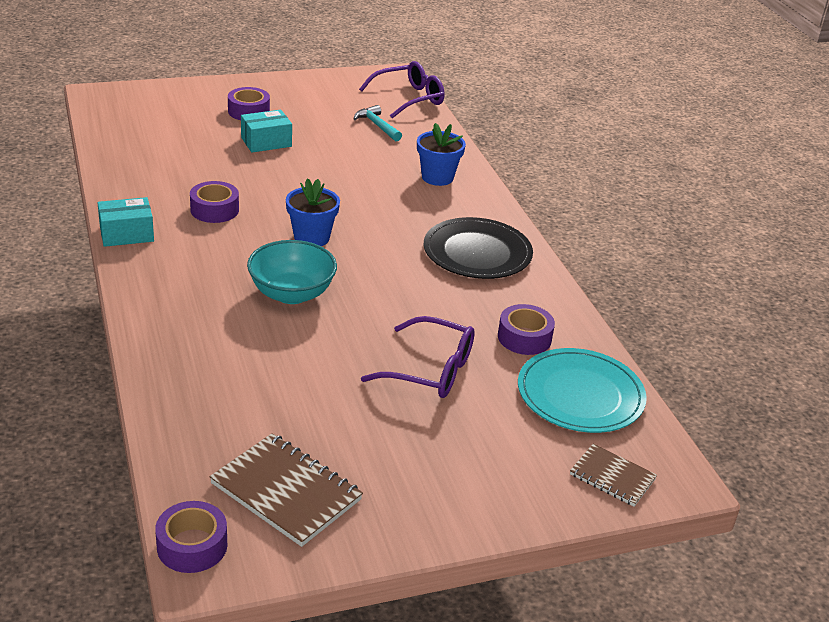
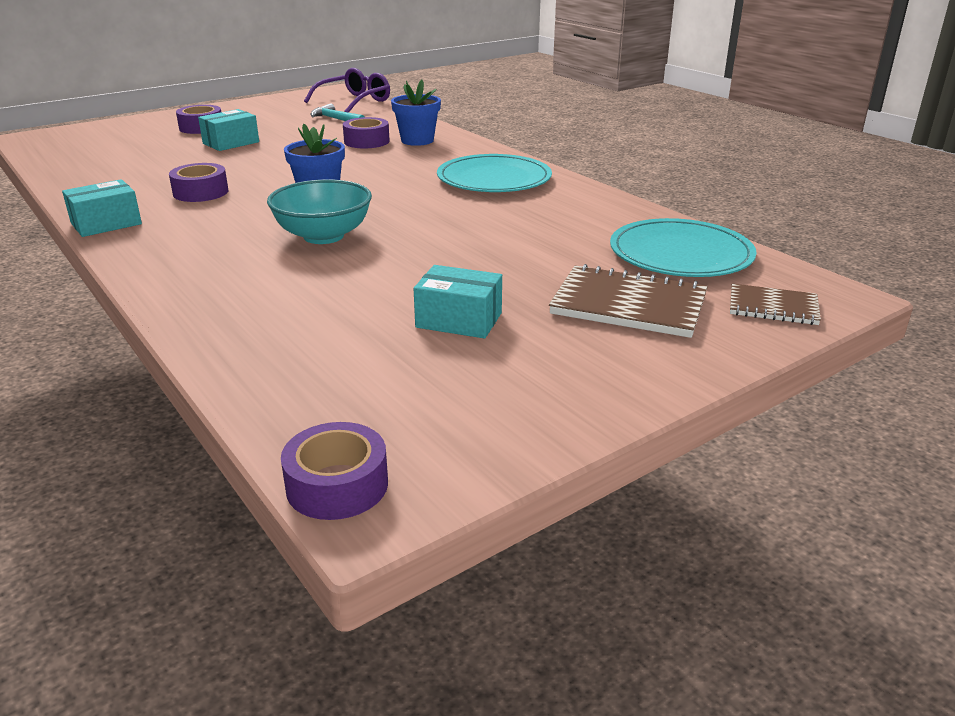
camera: 15 degrees left, 5 degrees down
brown notebook [210,433,363,547] -> brown notebook moved to [549,264,708,338]
purple glasses [361,316,475,398] -> none
black plate [424,217,533,279] -> turquoise plate [437,154,552,192]
purple tape [498,304,555,355] -> purple tape moved to [343,117,390,149]
none -> turquoise box [414,265,502,339]

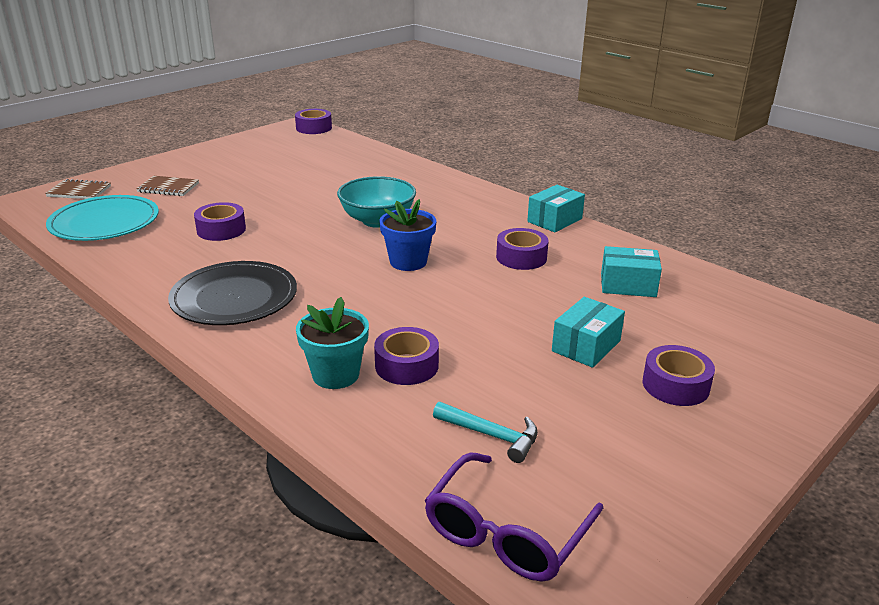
camera: 170 degrees right, 0 degrees up
blue flower pot [391,79,441,146] -> turquoise flower pot [296,297,369,389]
turquoise box [414,265,502,339] -> turquoise box moved to [601,246,662,297]
turquoise plate [437,154,552,192] -> black plate [168,261,297,325]
brown notebook [549,264,708,338] -> brown notebook [136,176,199,196], size x0.60
none -> purple tape [194,202,246,241]

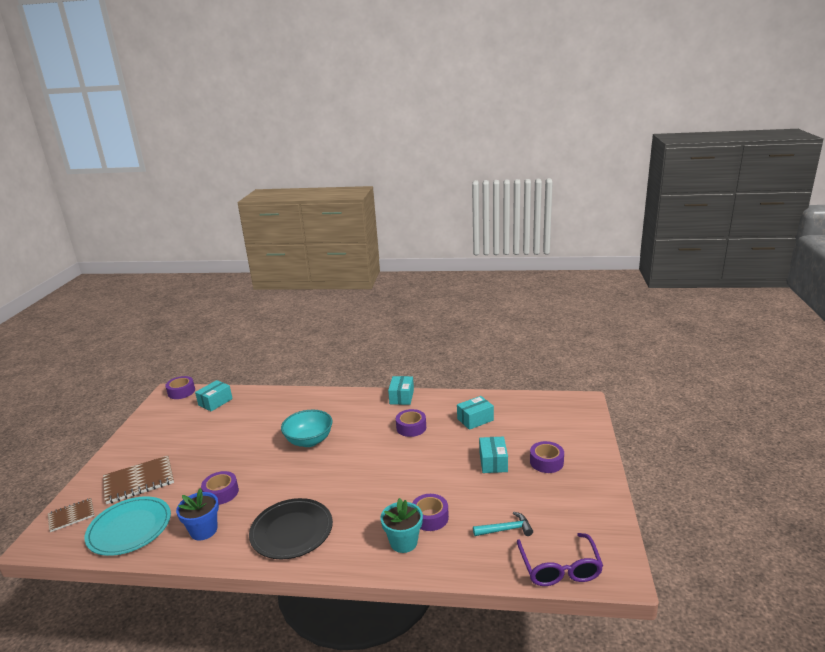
camera: 35 degrees left, 5 degrees down
brown notebook [136,176,199,196] -> brown notebook [103,456,174,504], size x1.67
blue flower pot [379,199,436,271] -> blue flower pot moved to [176,488,219,540]
none -> turquoise box [195,380,233,411]

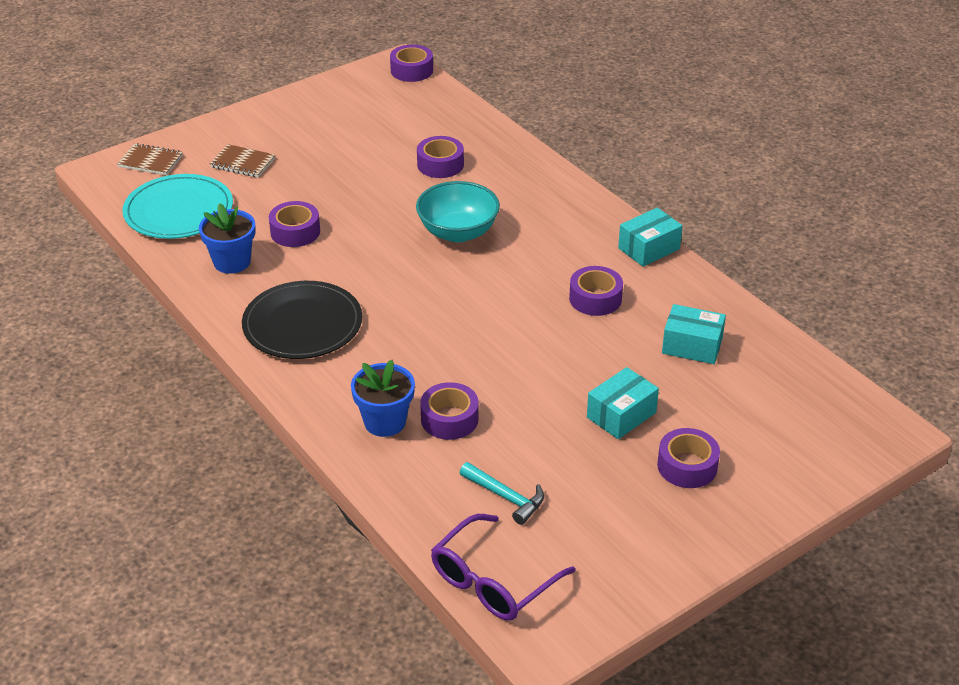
camera: 45 degrees right, 15 degrees up
brown notebook [103,456,174,504] -> brown notebook [210,144,275,177], size x0.60
turquoise box [195,380,233,411] -> none
turquoise flower pot [380,498,423,553] -> blue flower pot [351,360,415,437]
none -> purple tape [417,136,464,178]

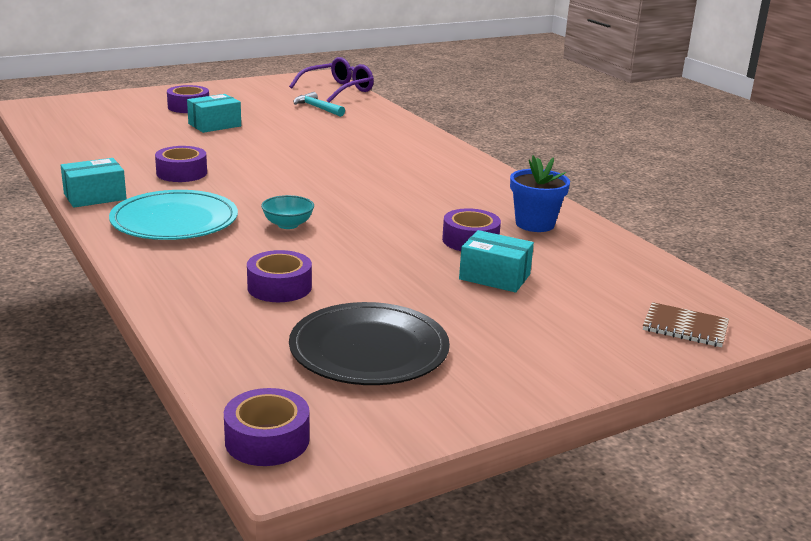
camera: 175 degrees left, 15 degrees down
turquoise plate [122,174,233,239] -> turquoise plate moved to [109,190,238,240]
brown notebook [210,144,275,177] -> none
black plate [242,281,362,359] -> black plate moved to [289,302,450,385]
blue flower pot [351,360,415,437] -> none
turquoise bowl [416,181,500,242] -> turquoise bowl [261,195,314,229], size x0.56
purple tape [420,382,479,440] -> none
turquoise box [662,304,726,364] -> turquoise box moved to [459,230,534,292]

